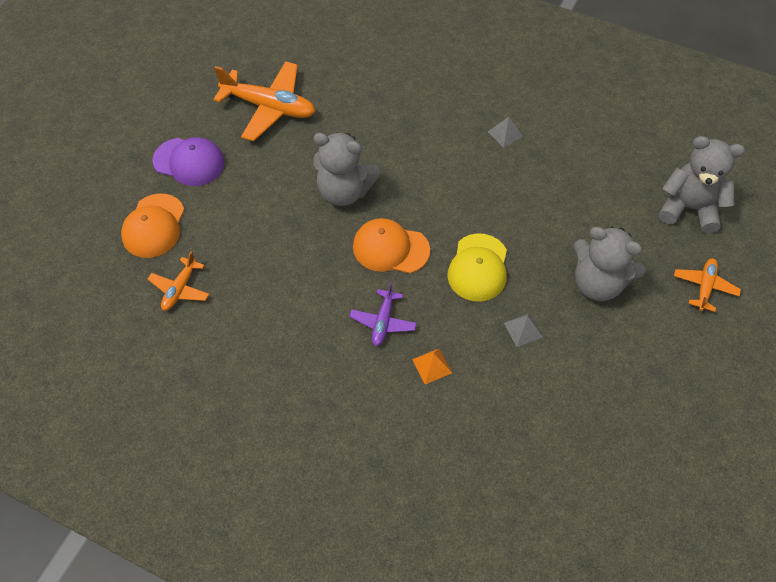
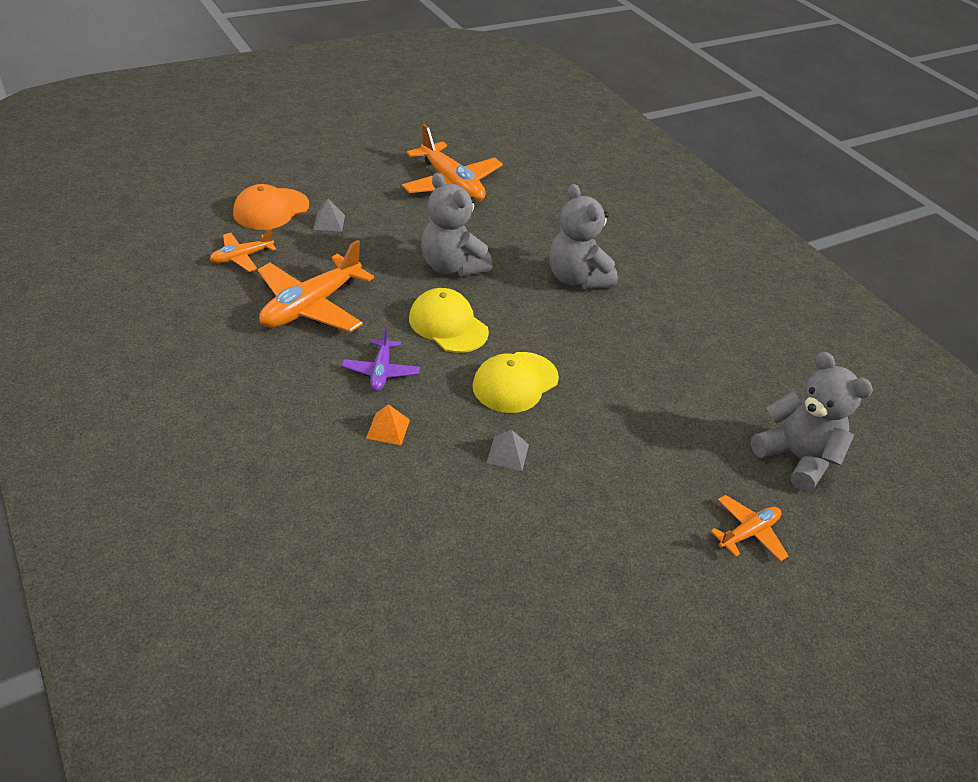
camera: 30 degrees right, 15 degrees down
purple cap [152,137,225,186] -> none
purple plane [349,282,417,346] -> purple plane turned 45 degrees counterclockwise [342,327,420,391]
orange cap [353,218,430,273] -> yellow cap [409,288,489,353]
grey pyramid [488,117,524,148] -> grey pyramid moved to [313,199,345,232]
grey teddy bear [573,226,645,301] -> grey teddy bear moved to [549,184,618,289]
none -> orange plane [257,240,374,332]

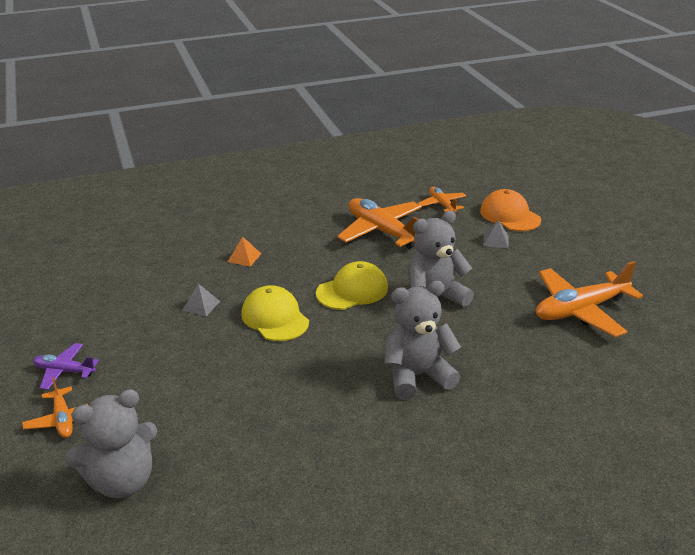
camera: 105 degrees right, 10 degrees down
purple plane [342,327,420,391] -> purple plane moved to [33,343,99,390]

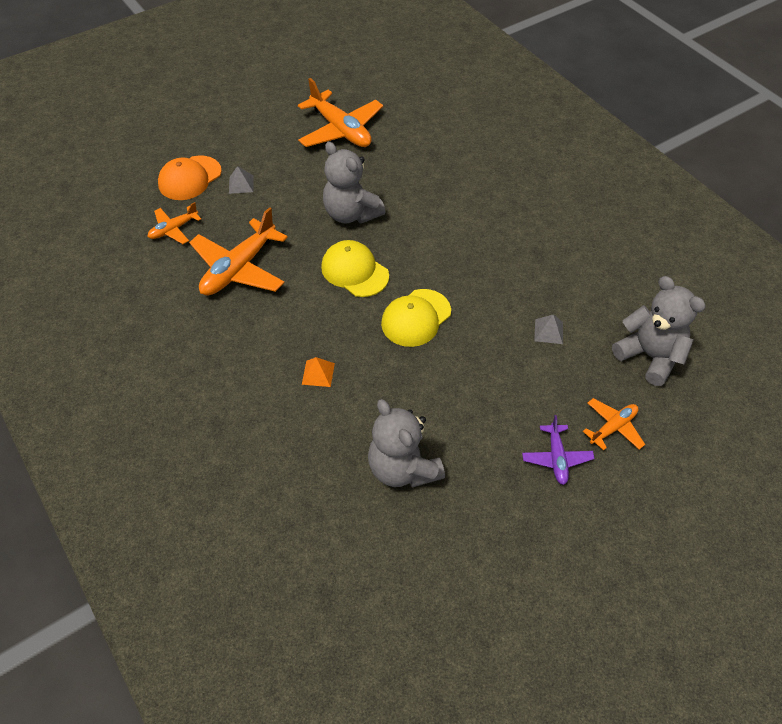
camera: 105 degrees left, 20 degrees up
grey pyramid [183,284,220,317] -> grey pyramid moved to [534,314,563,344]
grey teddy bear [384,281,461,399] -> grey teddy bear moved to [368,399,445,488]

